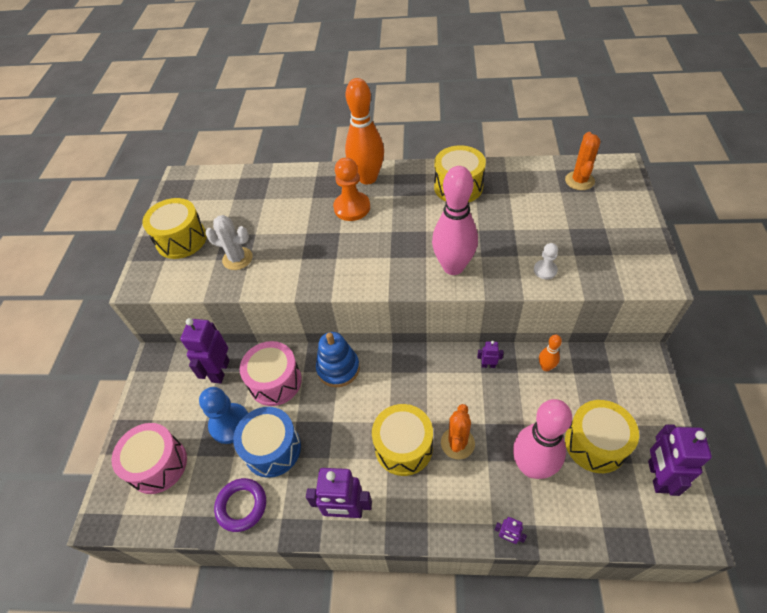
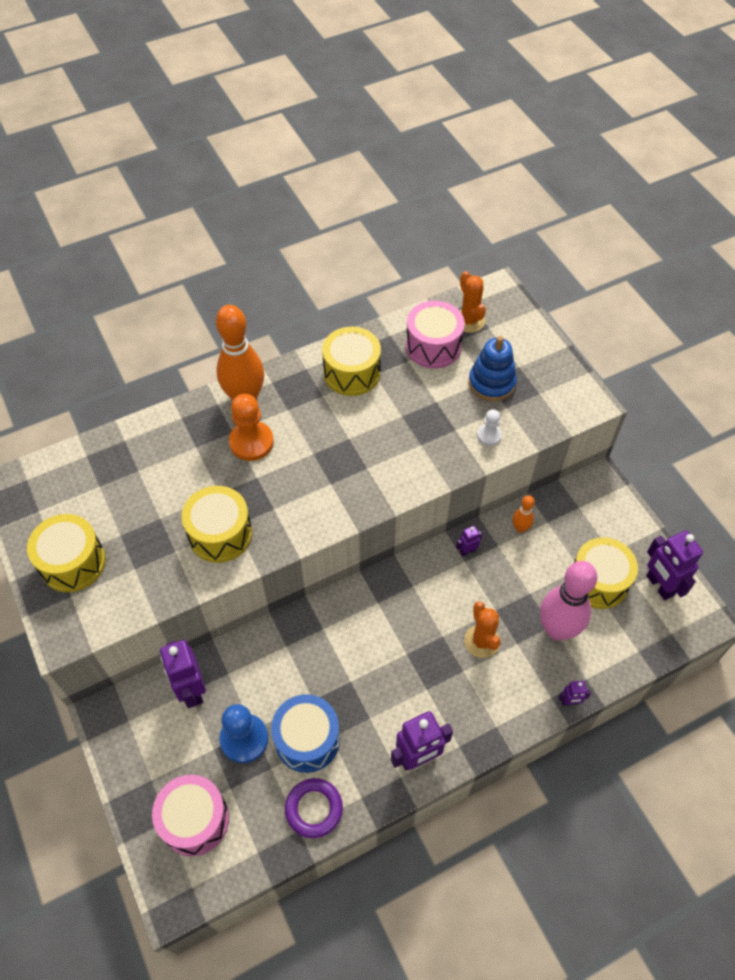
camera: 35 degrees left, 5 degrees up
white cactus [206,215,252,270] -> none
pink drum [240,341,302,406] -> pink drum moved to [406,301,465,368]
blue stacking toy [316,332,360,387] -> blue stacking toy moved to [469,336,517,401]
yellow drum [372,404,433,476] -> yellow drum moved to [182,486,252,563]
pink bowling pin [432,166,478,275] -> none

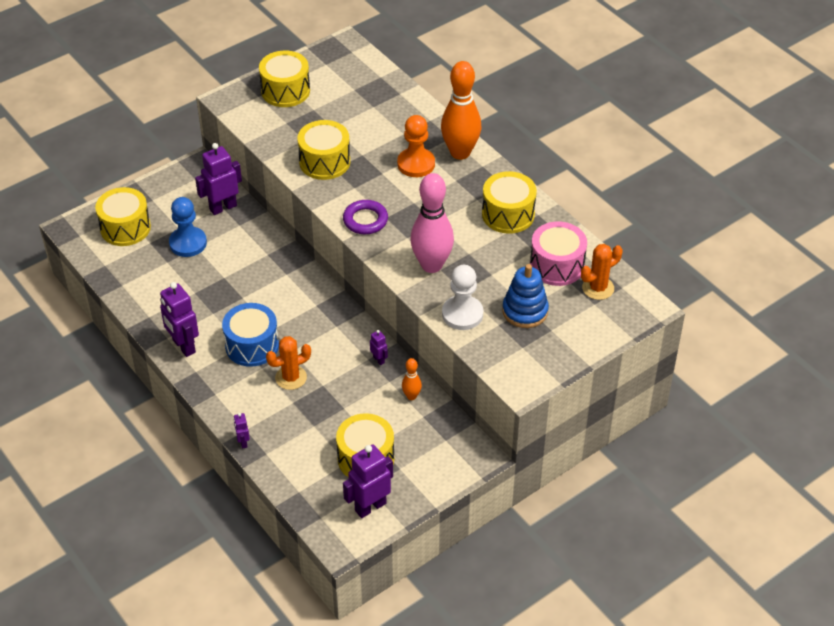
camera: 80 degrees right, 10 degrees down
pink drum [152,775,229,856] -> yellow drum [95,187,151,246]
blue drum [271,694,340,773] -> blue drum moved to [222,303,279,367]
purple ring [285,778,343,838] -> purple ring moved to [343,200,388,234]
white pawn [477,409,502,446] -> white pawn [442,265,483,330], size x1.81
pink bowling pin [540,561,597,641] -> pink bowling pin moved to [410,173,454,273]

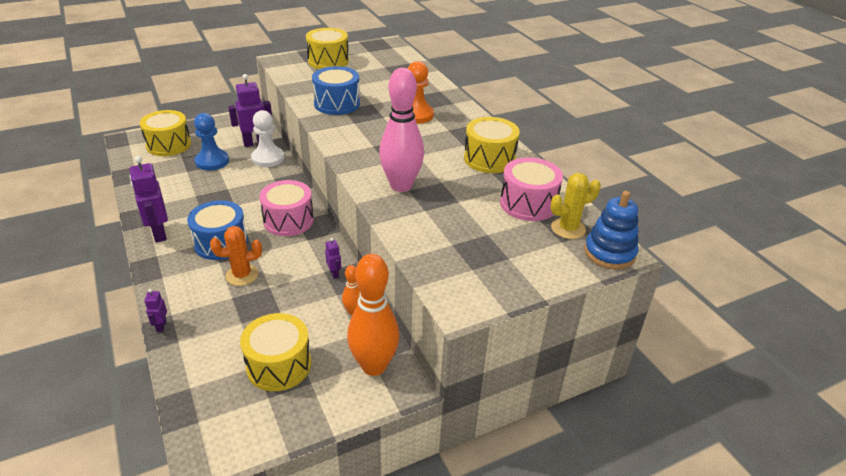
camera: 10 degrees right, 10 degrees down
yellow drum [297,120,350,180] -> blue drum [312,66,360,115]
purple ring [343,200,388,234] -> none
purple robot [343,444,393,518] -> none
orange bowling pin [441,61,481,160] -> orange bowling pin moved to [347,254,400,376]
white pawn [442,265,483,330] -> white pawn moved to [251,110,284,167]
blue stacking toy [502,264,549,328] -> blue stacking toy moved to [584,191,639,269]
orange cactus [581,244,622,300] -> yellow cactus [550,173,601,239]
none -> pink drum [259,180,314,236]

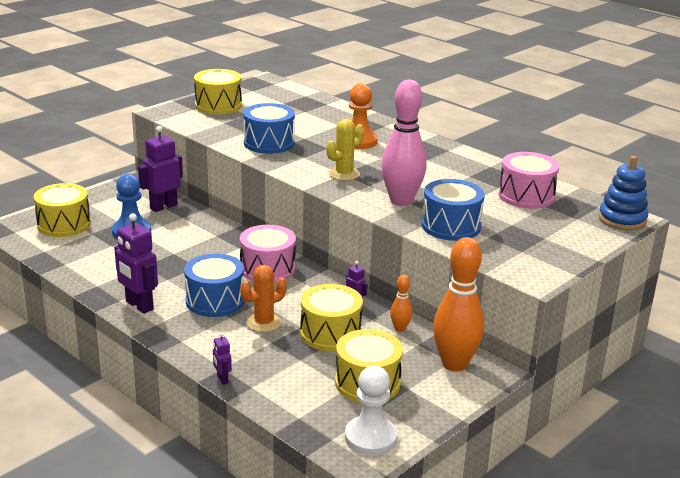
camera: 20 degrees left, 10 degrees down
white pawn [251,110,284,167] -> white pawn moved to [345,366,397,455]
yellow drum [464,117,520,173] -> yellow drum moved to [300,284,363,351]
yellow cactus [550,173,601,239] -> yellow cactus moved to [326,119,364,181]
none -> blue drum [422,179,485,241]

